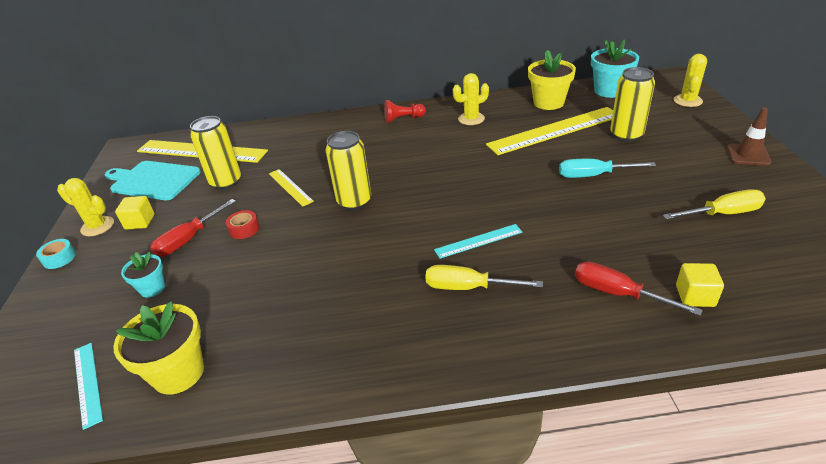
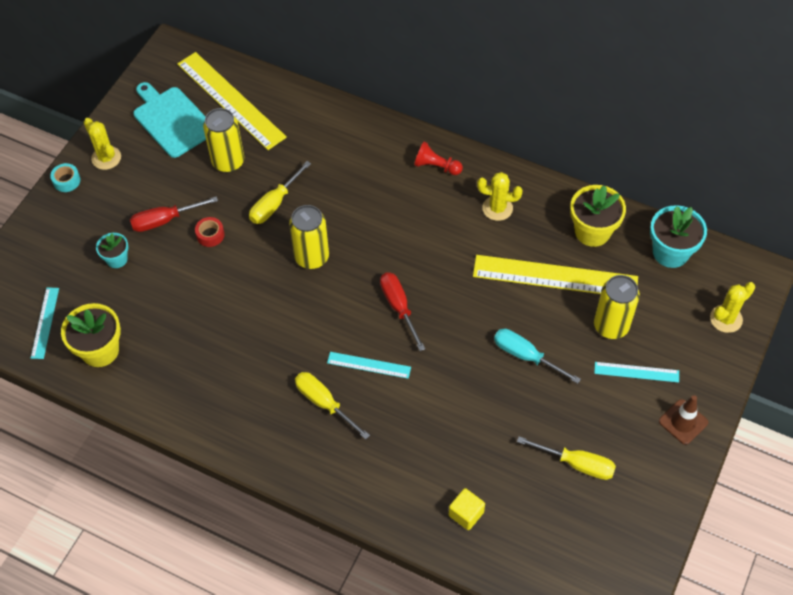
camera: 30 degrees right, 20 degrees up
yellow cube [115,196,155,229] -> none
yellow ruler [269,169,314,207] -> yellow screwdriver [249,161,311,224]
red screwdriver [575,261,703,316] -> red screwdriver moved to [380,272,425,351]
none -> turquoise ruler [594,362,679,383]

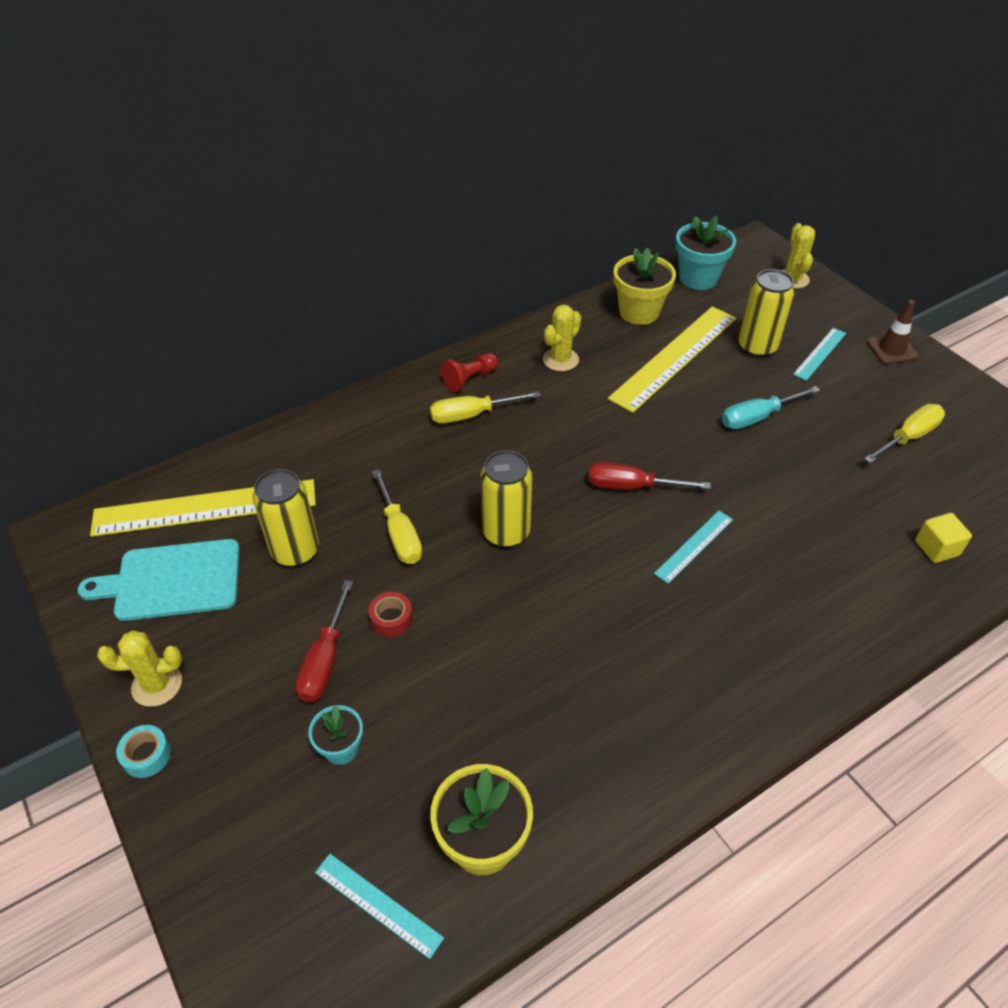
camera: 60 degrees left, 10 degrees down
yellow screwdriver [295,372,370,440] -> yellow screwdriver moved to [430,391,541,424]

